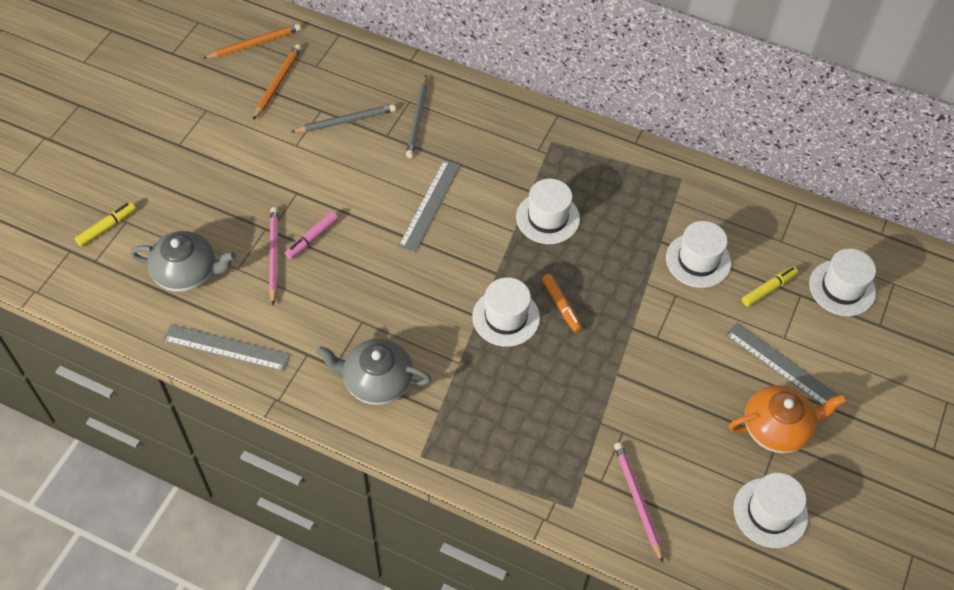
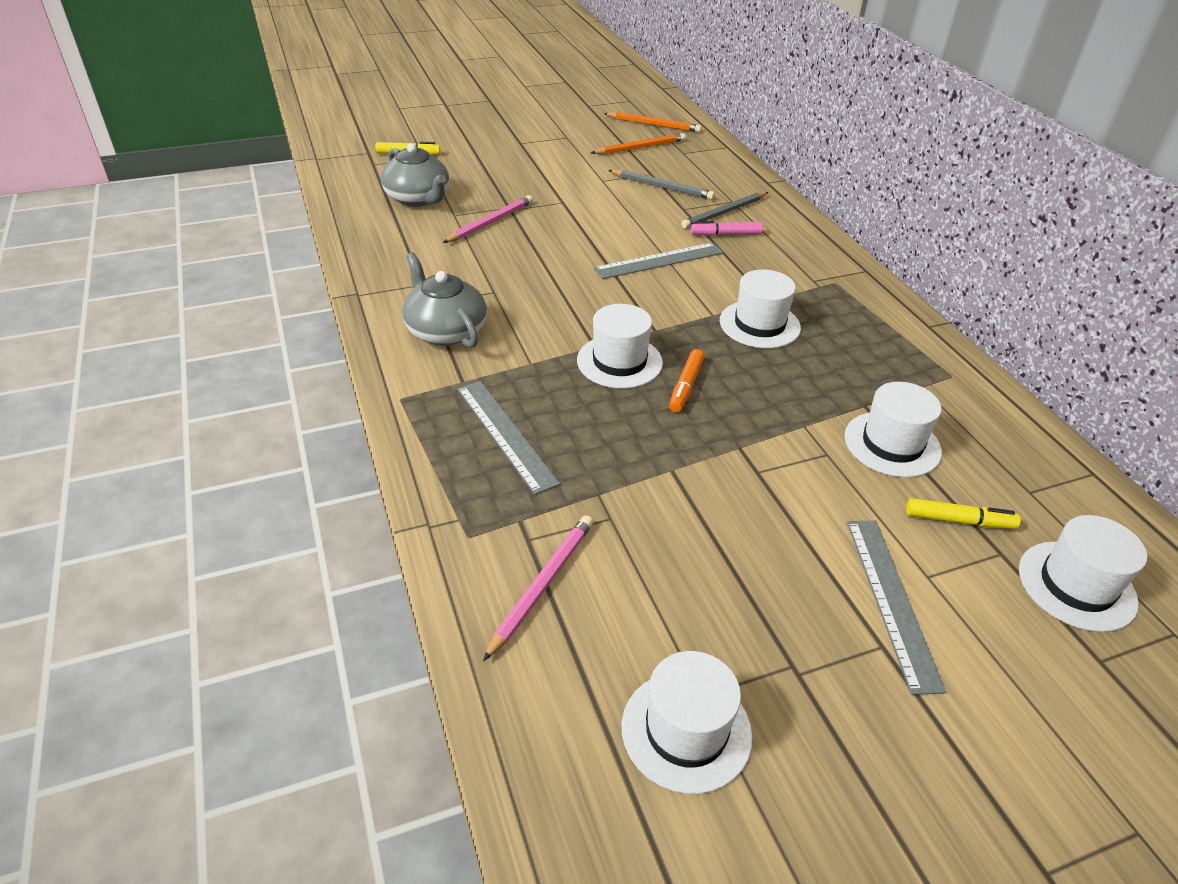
camera: 45 degrees right, 15 degrees down
grey ruler [163,324,290,371] -> grey ruler moved to [457,381,560,495]
pink marker [285,211,338,259] -> pink marker moved to [691,221,763,236]
orange teapot [729,385,847,454] -> none

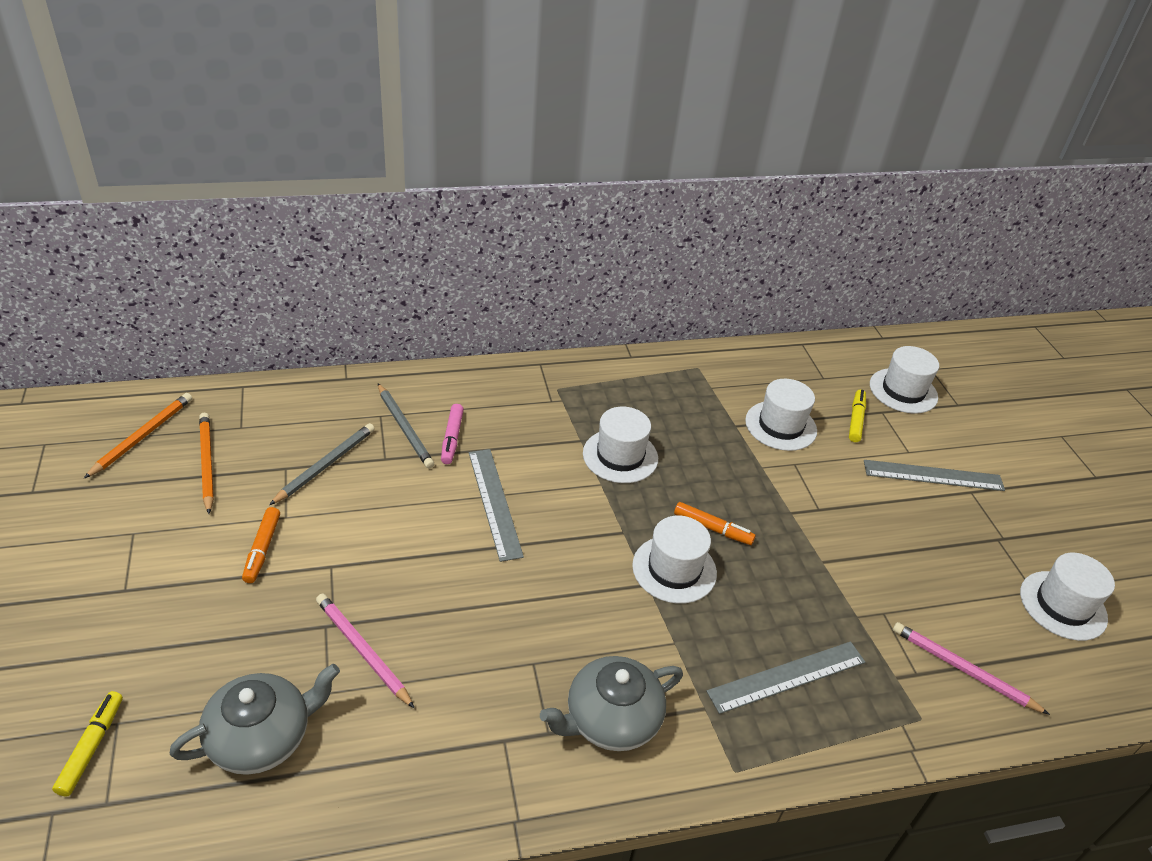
camera: 85 degrees left, 0 degrees up
none -> orange marker [242,507,280,583]

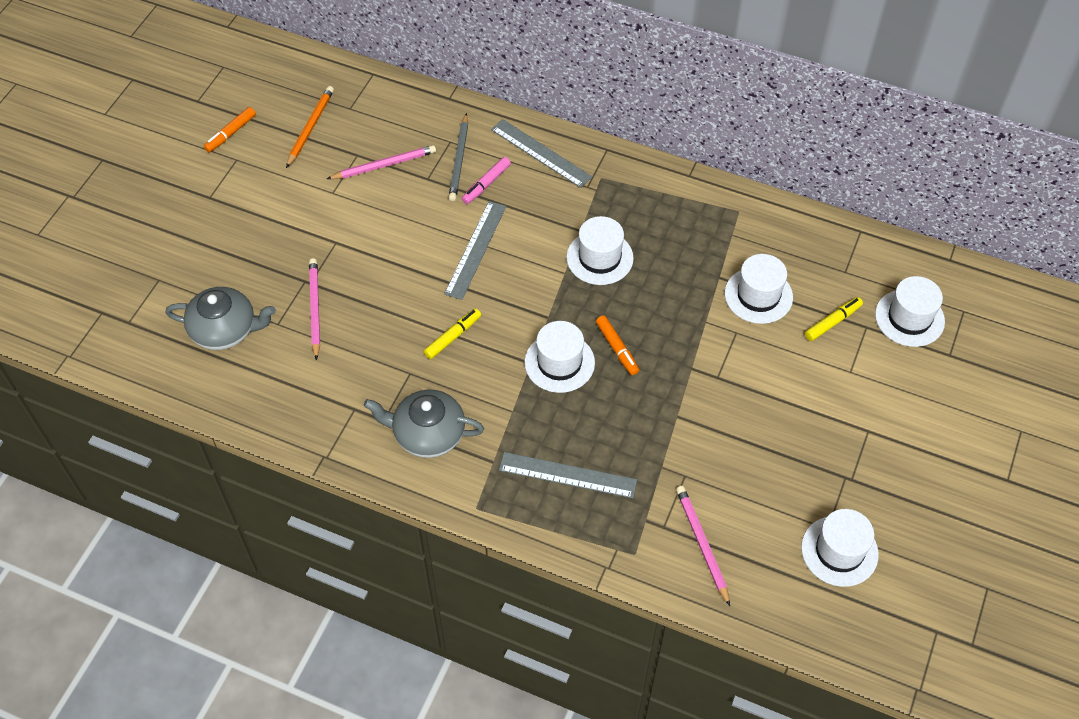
camera: 40 degrees right, 15 degrees up
yellow marker [52,691,123,797] -> yellow marker moved to [424,308,481,359]
orange pencil [84,393,192,478] -> none
orange marker [242,507,280,583] -> orange marker moved to [204,107,256,153]
grey pencil [269,423,375,505] -> pink pencil [327,145,436,179]
grey ruler [864,460,1005,491] -> grey ruler moved to [491,119,592,188]

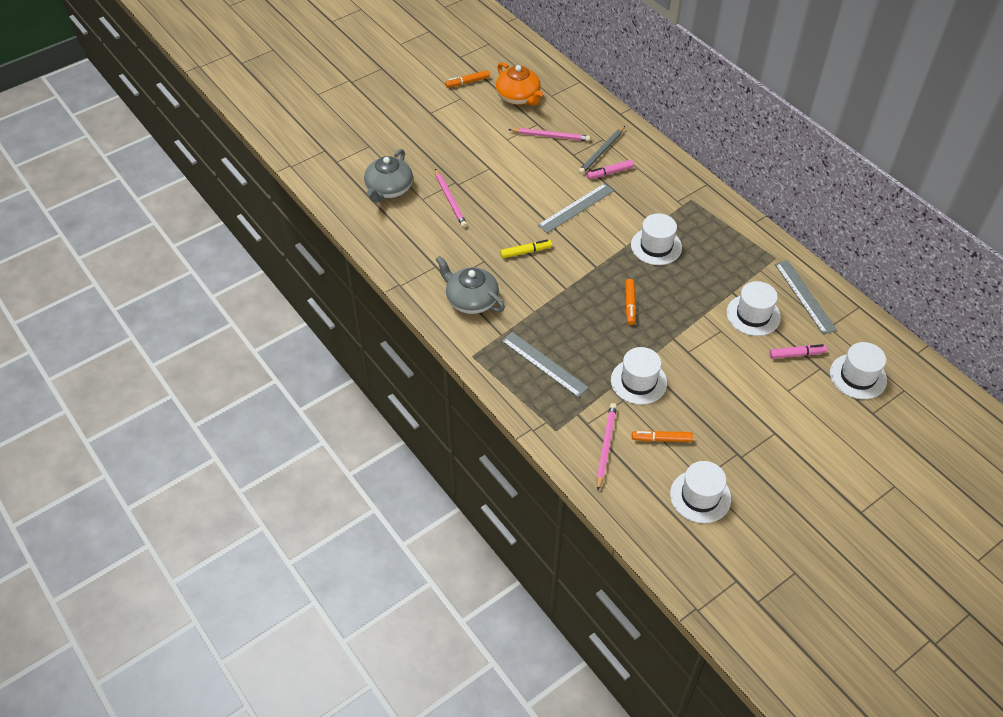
camera: 30 degrees right, 5 degrees down
grey teapot [165,287,276,350] -> grey teapot turned 75 degrees clockwise [364,149,413,203]
orange pencil [286,86,334,168] -> orange teapot [496,62,543,106]
pink pencil [309,258,320,360] -> pink pencil turned 135 degrees clockwise [435,169,467,228]
grey ruler [491,119,592,188] -> grey ruler moved to [775,260,837,334]
white hat [524,321,595,393] -> white hat moved to [611,347,667,405]
yellow marker [805,297,863,341] -> pink marker [770,344,827,359]
none -> orange marker [632,431,693,442]

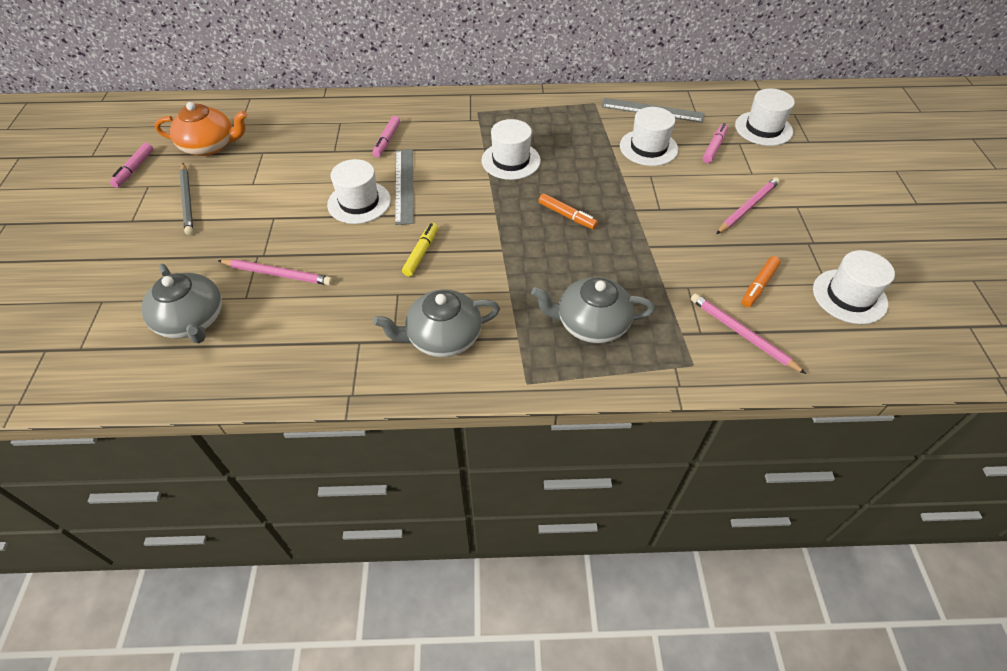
camera: 55 degrees left, 0 degrees up
orange marker [445,70,490,88] -> pink marker [110,143,153,188]
grey ruler [502,332,589,397] -> grey teapot [531,277,655,343]
pink pencil [508,128,590,141] -> pink pencil moved to [716,177,780,234]
grey pencil [579,126,625,174] -> grey pencil moved to [180,163,193,235]
white hat [611,347,667,405] -> white hat moved to [327,159,391,224]

